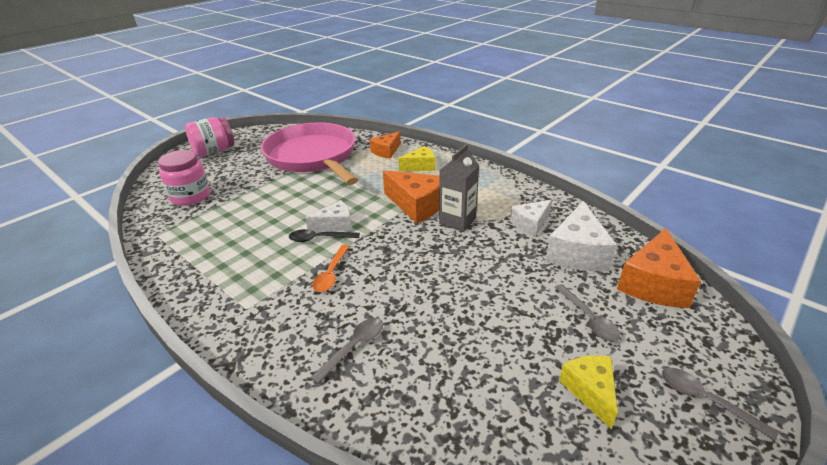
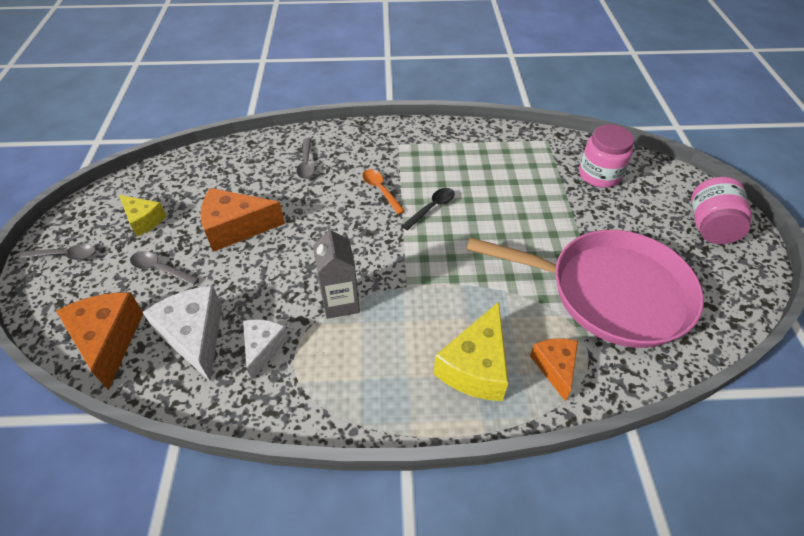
camera: 135 degrees right, 15 degrees up
white cheese [305,200,352,232] -> none
orange cheese [383,170,439,224] -> orange cheese moved to [201,188,285,252]
yellow cheese [398,146,435,171] -> yellow cheese [434,302,508,401], size x1.61

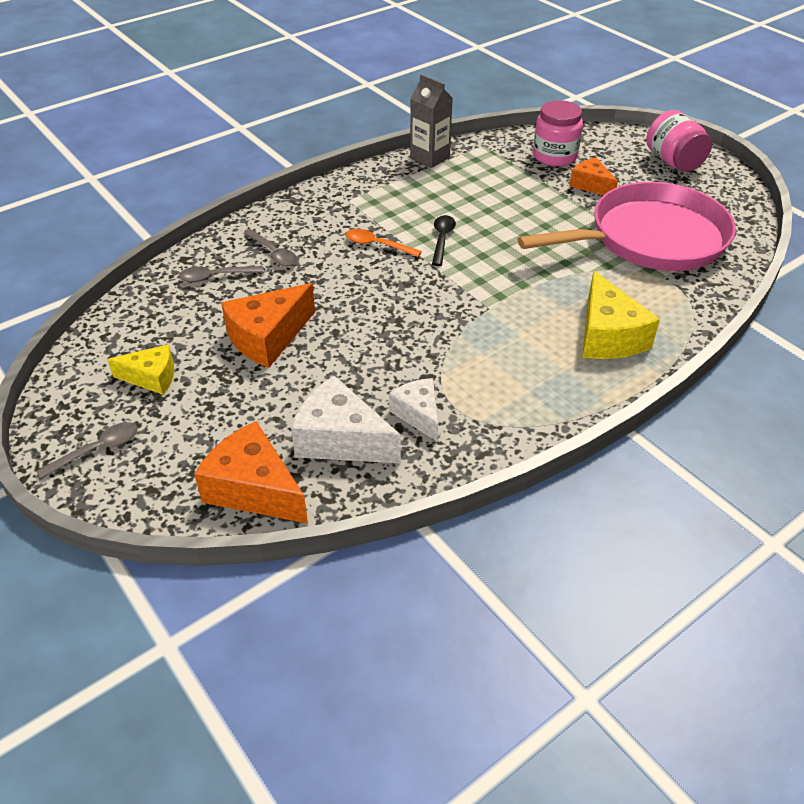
camera: 35 degrees left, 5 degrees down
grey spoon [130,251,199,286] -> grey spoon moved to [179,266,264,282]
grey carton [313,225,360,319] -> grey carton moved to [410,74,453,168]
orange cheese [530,338,578,401] -> orange cheese moved to [569,157,618,195]

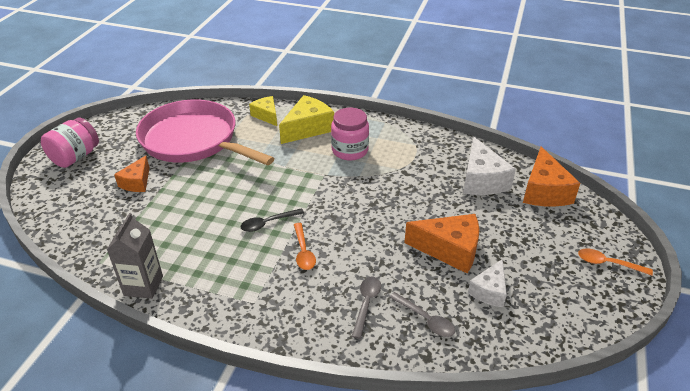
camera: 125 degrees left, 5 degrees down
grey spoon [37,422,138,479] -> orange spoon [578,249,653,276]
yellow cheese [107,344,174,395] -> yellow cheese moved to [249,96,277,126]
white cheese [389,378,438,441] -> white cheese moved to [468,259,507,307]
pink jar [533,100,583,167] -> pink jar moved to [331,108,369,160]

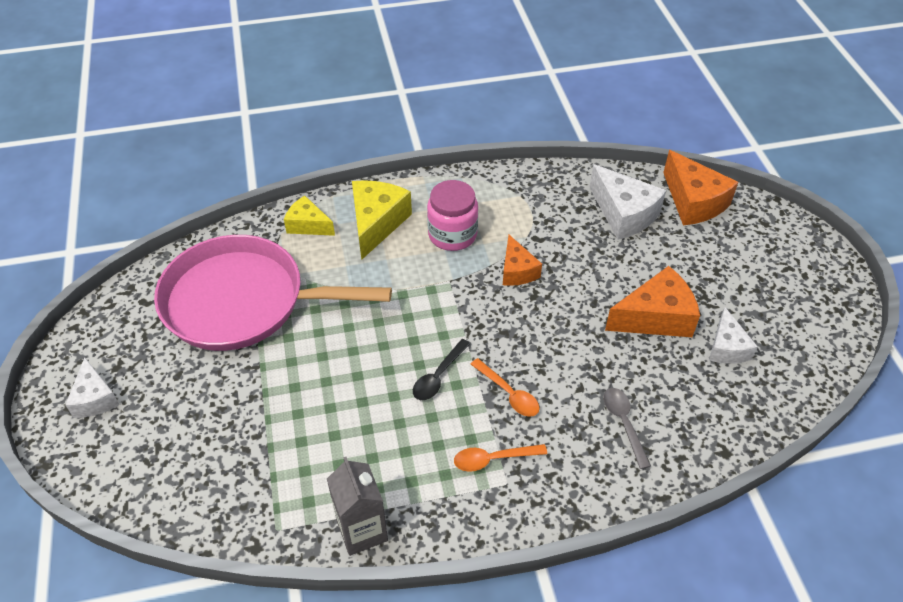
camera: 30 degrees left, 10 degrees up
pink jar [41,118,99,168] -> white cheese [65,357,119,418]
orange cheese [114,156,149,192] -> orange cheese moved to [503,235,542,286]
grey spoon [389,292,455,337] -> none
orange spoon [578,249,653,276] -> orange spoon moved to [454,444,547,472]

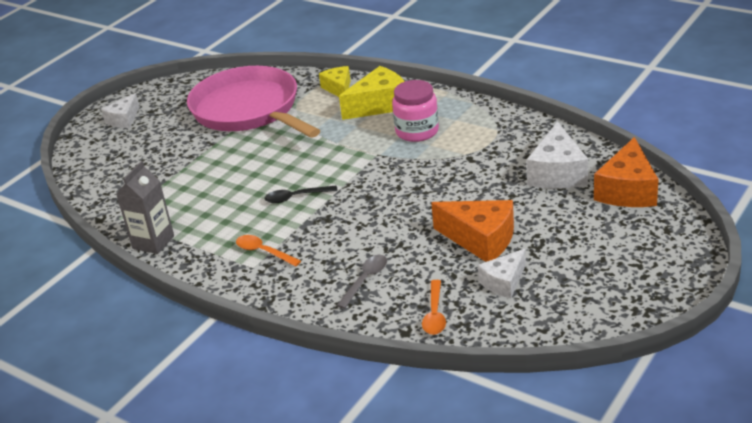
camera: 50 degrees right, 15 degrees down
orange spoon [471,358,540,417] -> orange spoon moved to [422,280,446,335]
orange cheese [503,235,542,286] -> none

